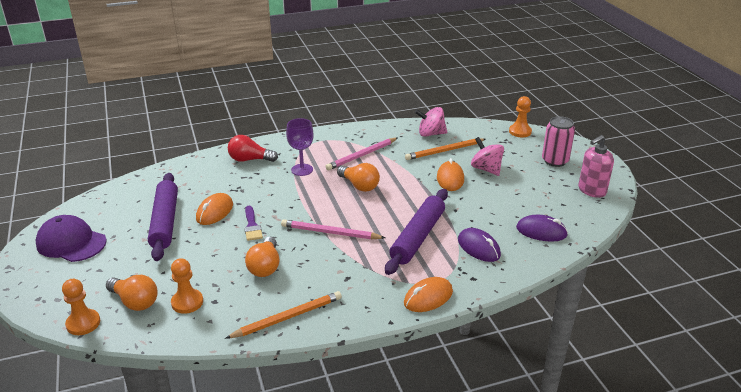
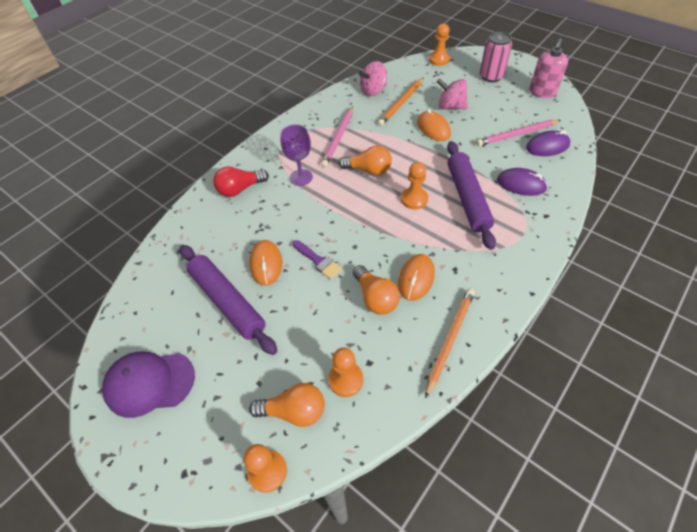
camera: 30 degrees left, 20 degrees up
pink pencil [281,219,385,239] -> pink pencil moved to [476,120,561,146]
orange mouse [404,277,453,312] -> orange mouse moved to [398,254,435,301]
none -> orange pawn [401,162,428,209]

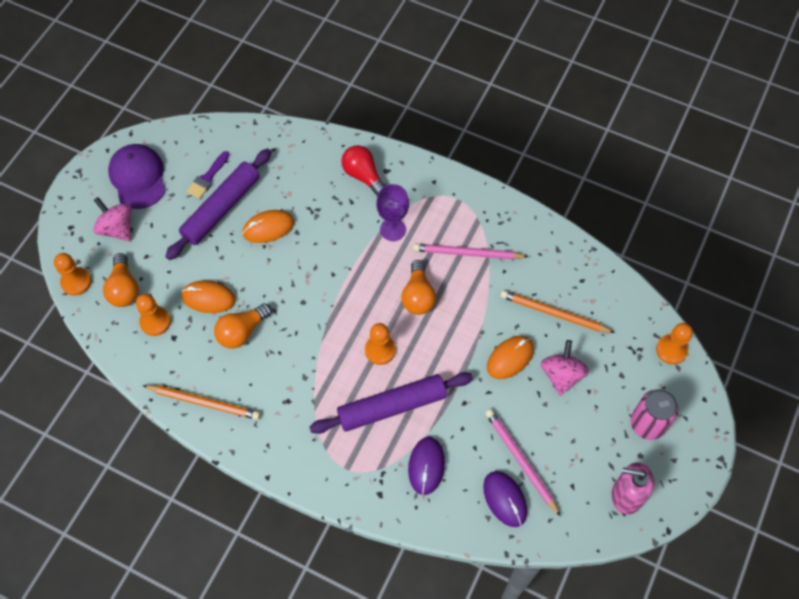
camera: 75 degrees right, 10 degrees up
purple brush [292,240,342,279] -> purple brush moved to [187,151,230,199]
pink spinning top [359,61,387,96] -> pink spinning top moved to [93,197,132,241]
orange mouse [398,254,435,301] -> orange mouse moved to [181,281,236,313]

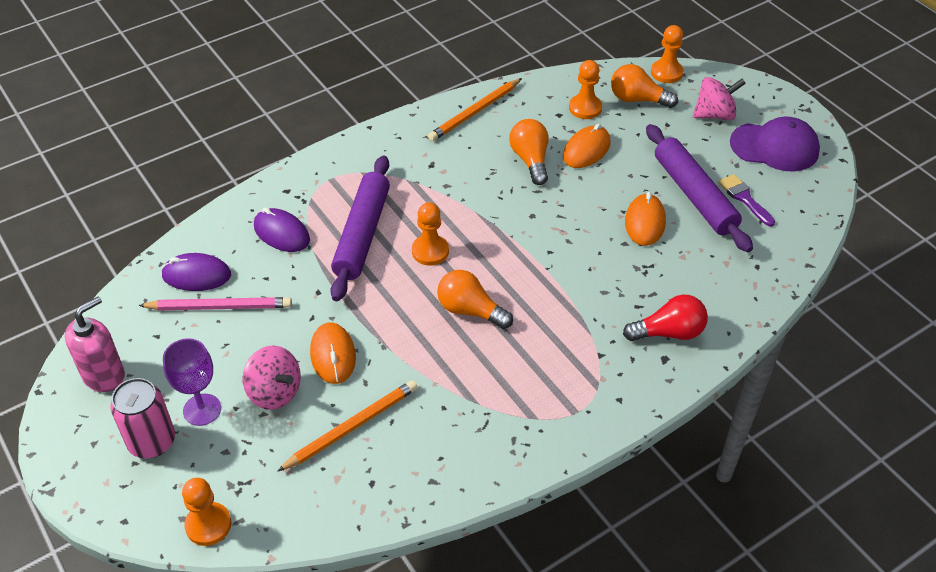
camera: 120 degrees right, 15 degrees down
purple goblet [376,184,409,241] -> purple goblet moved to [163,338,221,426]
pink pencil [413,243,529,259] -> none

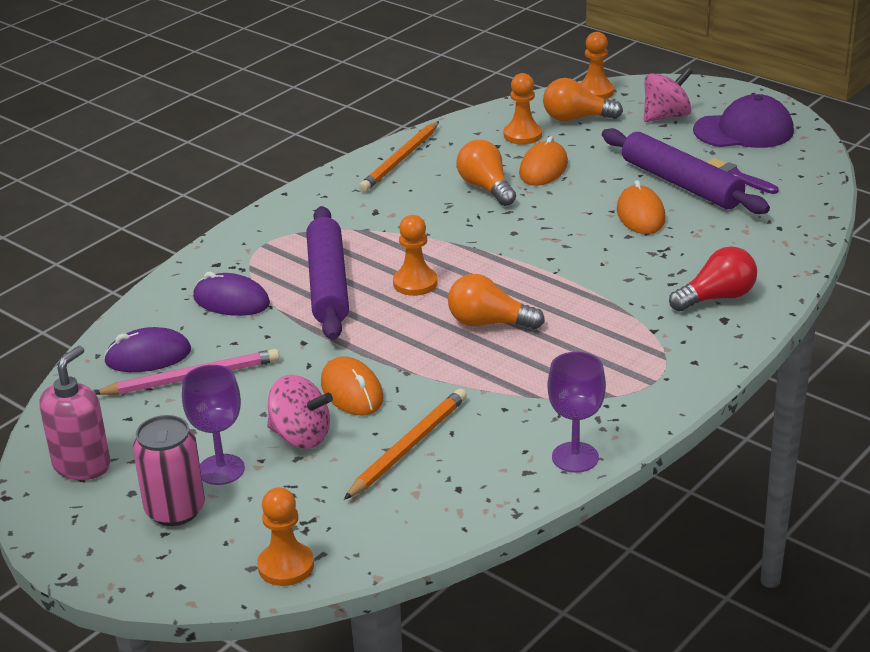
camera: 15 degrees left, 15 degrees down
none -> purple goblet [547,352,606,473]

